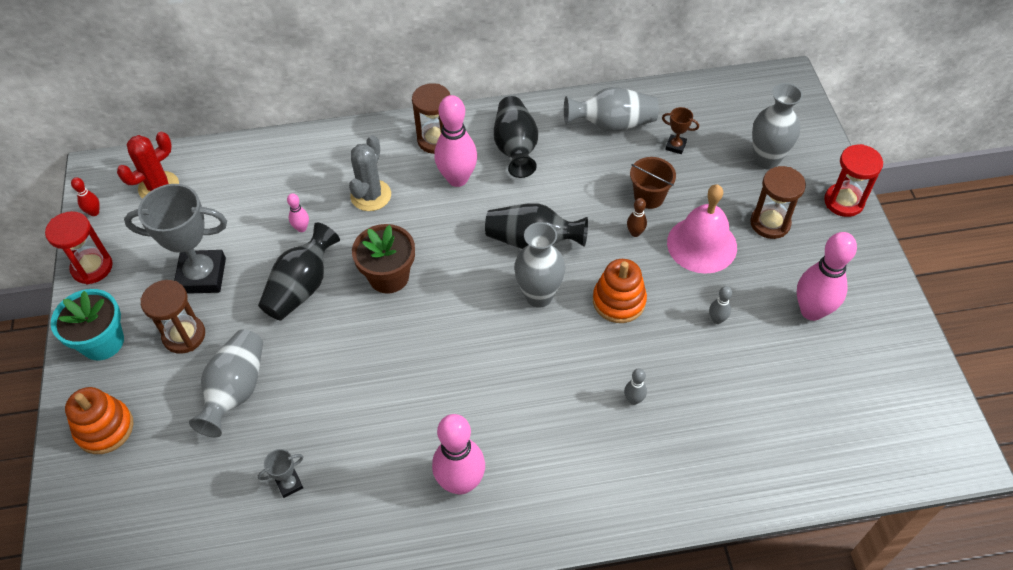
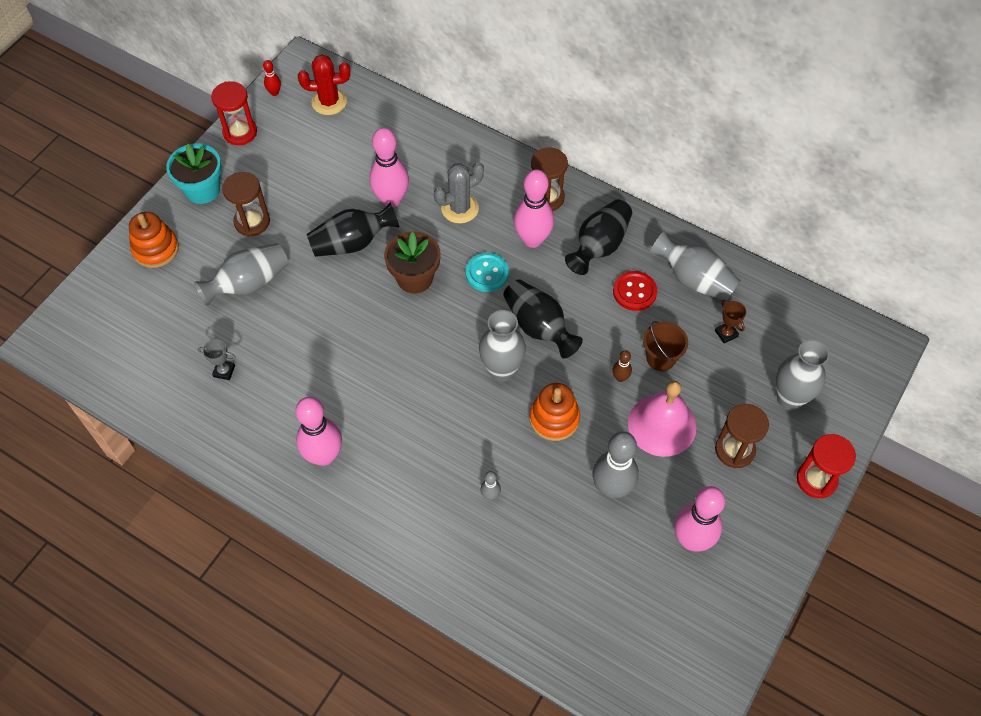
camera: 40 degrees right, 5 degrees up
grey trophy [124,184,227,294] -> none
pink bowling pin [287,193,309,232] -> pink bowling pin [370,128,409,207], size x2.21
grey bowling pin [709,286,732,324] -> grey bowling pin [593,431,639,499], size x2.21
none -> turquoise button [465,253,509,292]
none -> red button [613,271,657,311]

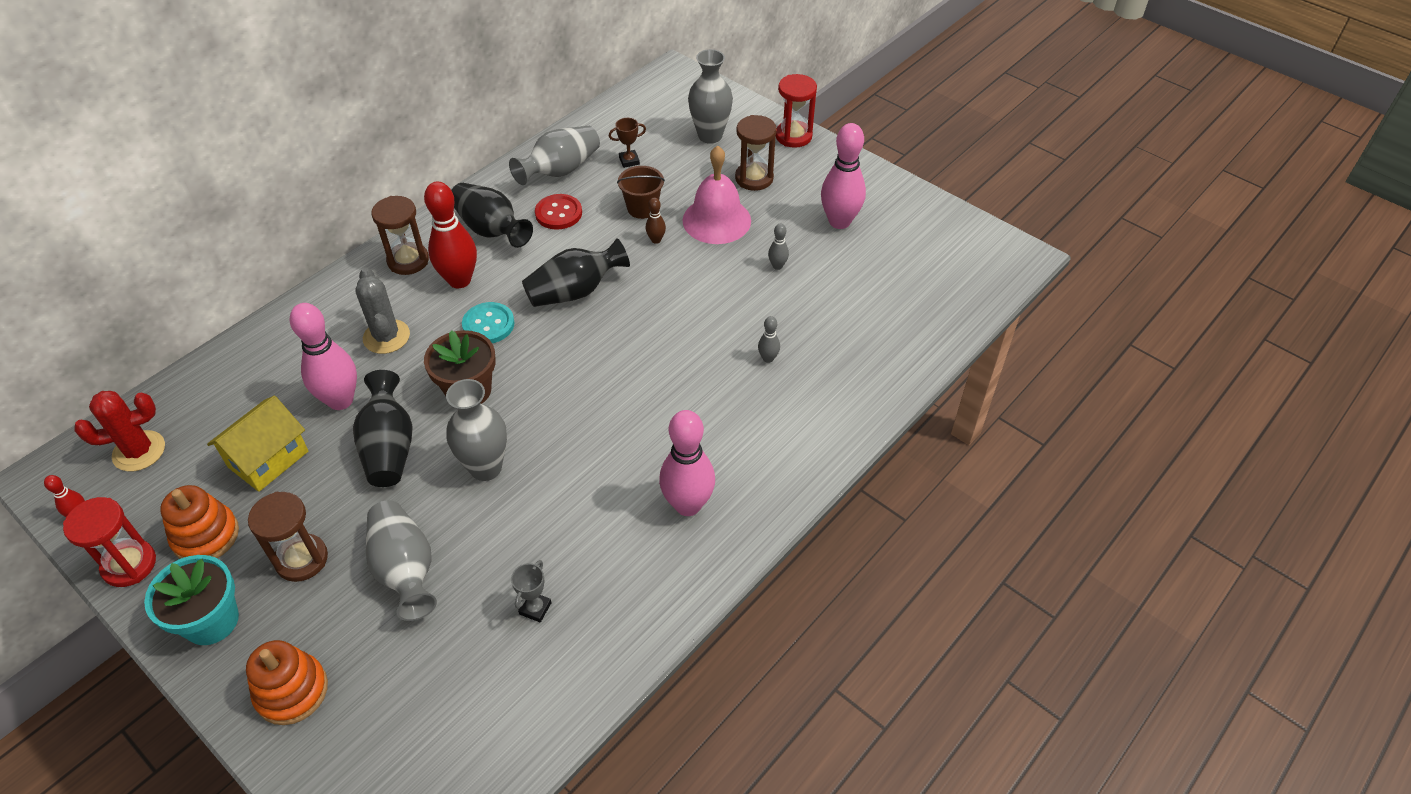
camera: 80 degrees left, 10 degrees down
red cactus [298,54,350,115] -> red cactus turned 60 degrees clockwise [74,391,165,471]
grey vase [479,310,526,382] -> grey vase moved to [446,379,507,481]
pink bowling pin [514,169,554,248] -> red bowling pin [424,182,477,288]
orange stacking toy [530,383,580,441] -> orange stacking toy moved to [160,485,239,559]
grey bowling pin [593,431,639,499] -> grey bowling pin [768,224,789,270], size x0.45
none -> yellow house [207,395,308,492]

